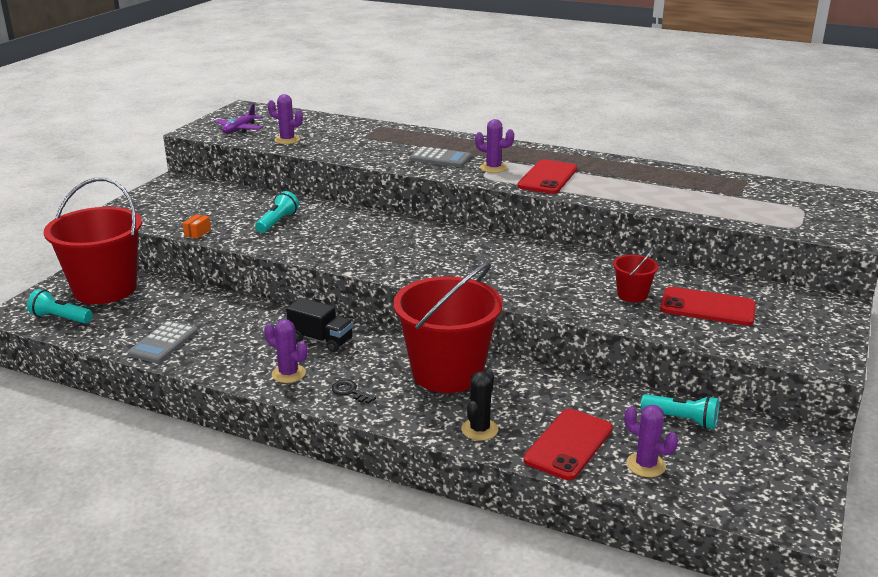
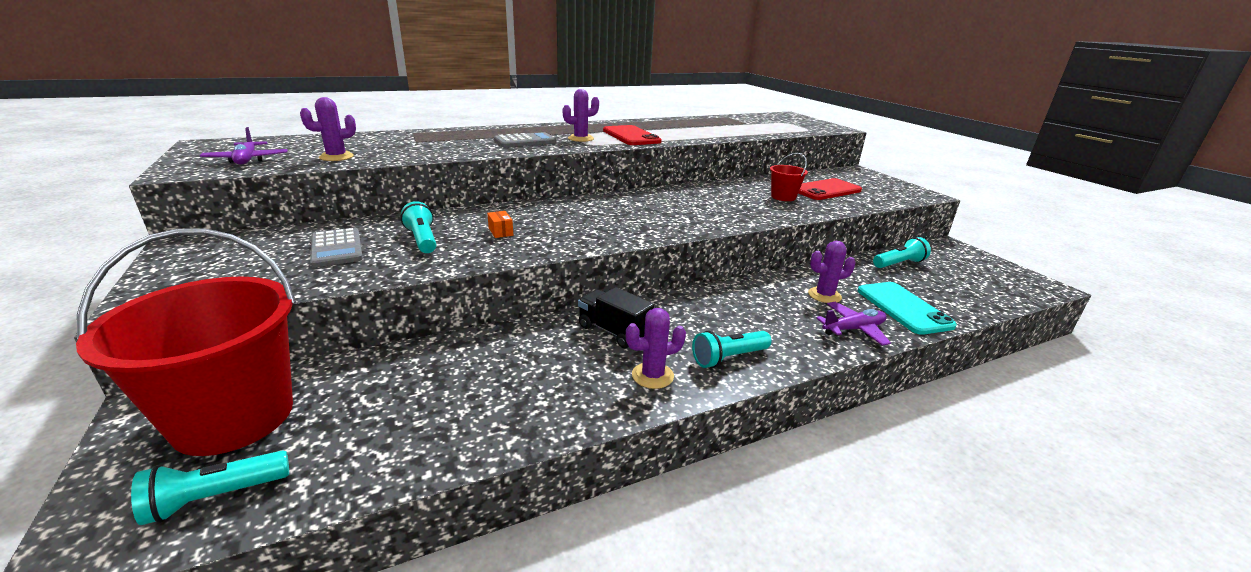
camera: 50 degrees left, 0 degrees up
grey calculator [127,321,198,363] -> grey calculator moved to [310,228,363,268]
orange box [183,214,211,239] -> orange box moved to [487,211,513,238]
black truck [286,298,353,352] -> black truck turned 120 degrees counterclockwise [578,287,655,348]
black key [331,380,376,404] -> turquoise flashlight [692,331,772,368]
red bucket [393,262,503,393] -> none
black cactus [461,370,498,440] -> purple plane [816,302,891,346]
red phone [523,409,613,480] -> turquoise phone [857,282,957,335]
purple cactus [624,405,678,477] -> purple cactus moved to [808,241,856,303]

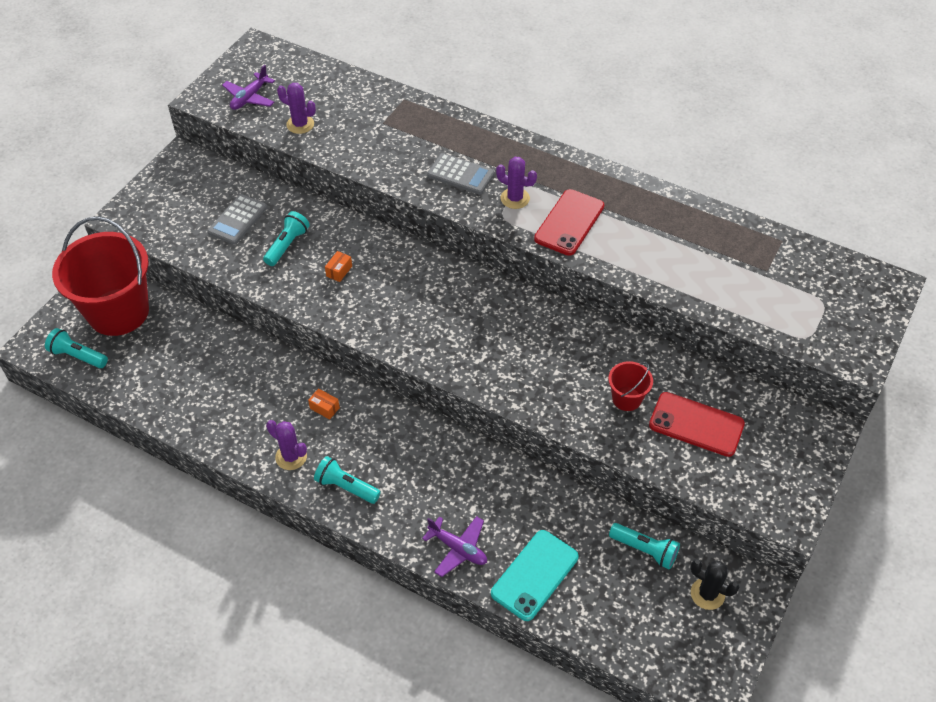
camera: 55 degrees right, 25 degrees up
black truck [578,287,655,348] -> orange box [308,388,340,420]
purple cactus [808,241,856,303] -> none
none -> black cactus [690,559,739,610]

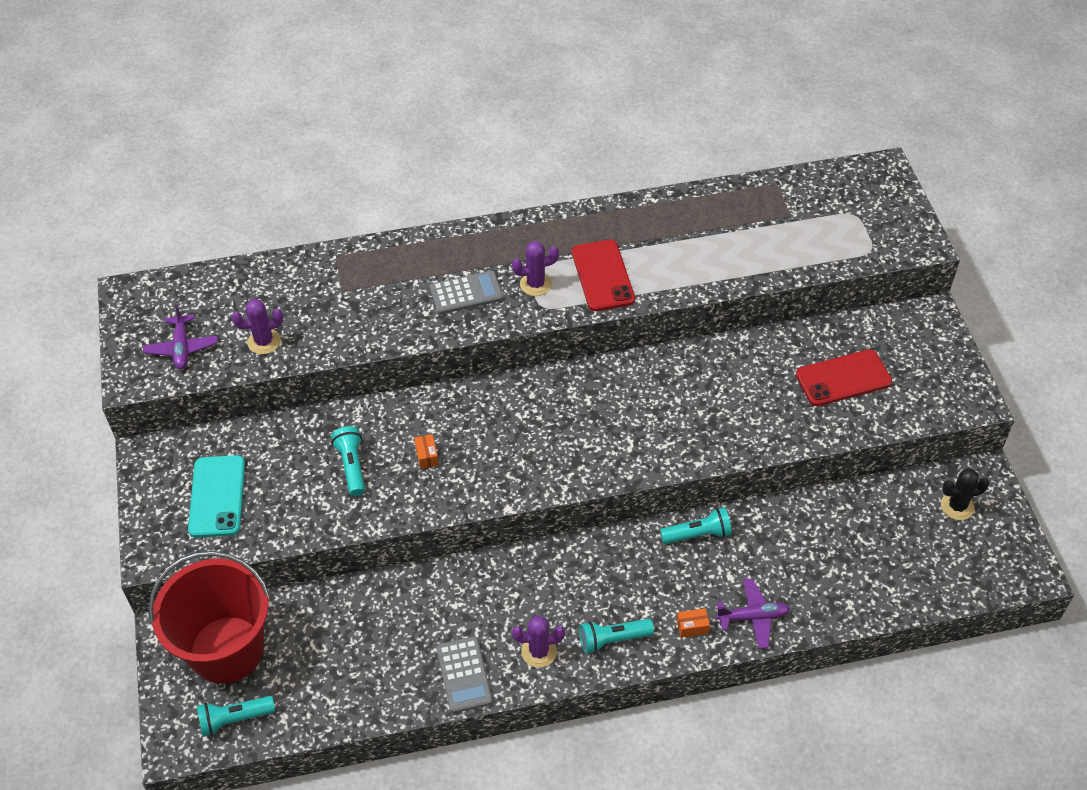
camera: 40 degrees left, 0 degrees up
grey calculator [208,194,267,245] -> grey calculator moved to [436,636,493,713]
orange box [308,388,340,420] -> orange box moved to [677,608,710,638]
turquoise phone [491,530,579,621] -> turquoise phone moved to [188,455,245,538]
red bucket [608,361,653,411] -> none
turquoise flashlight [609,523,680,570] -> turquoise flashlight moved to [660,507,732,544]

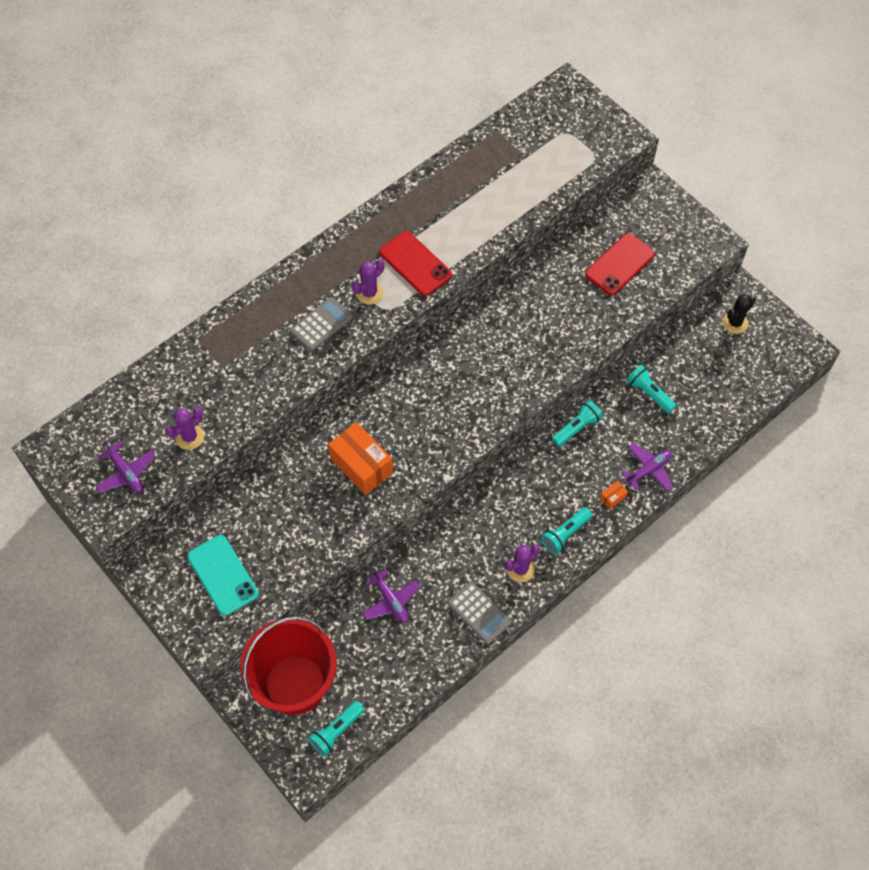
camera: 30 degrees left, 10 degrees up
turquoise flashlight [332,426,365,496] -> turquoise flashlight moved to [627,365,677,413]
orange box [414,434,439,469] -> orange box [328,422,393,495], size x2.38
none -> purple plane [363,568,420,622]

